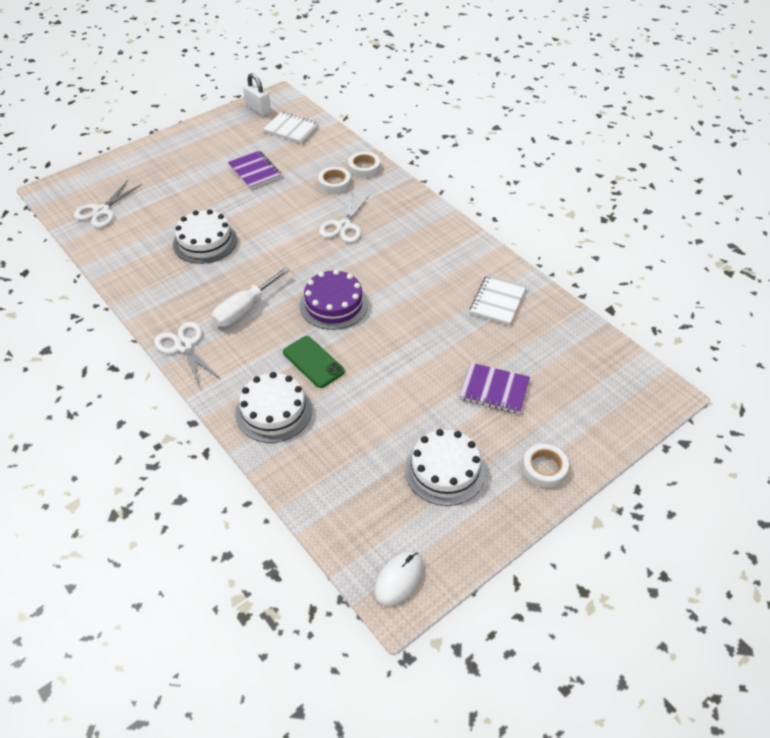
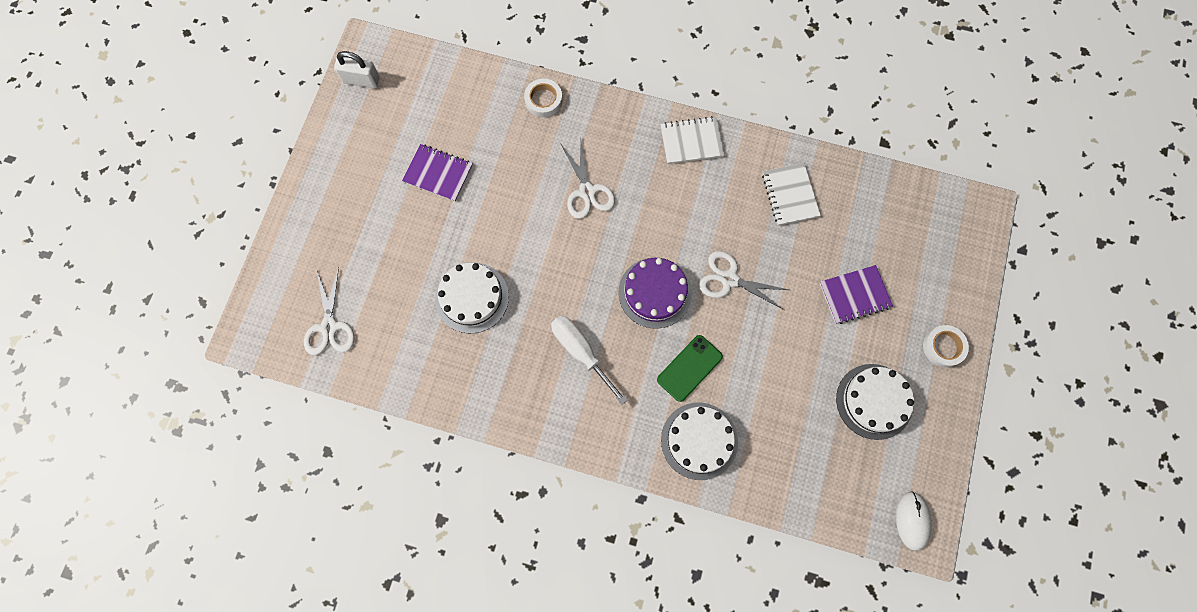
camera: 35 degrees left, 25 degrees up
white scissors [154,322,220,386] -> white scissors moved to [699,251,789,310]
white screwdriver [212,267,290,327] -> white screwdriver turned 135 degrees clockwise [551,316,628,405]
white notebook [263,112,319,143] -> white notebook moved to [660,116,724,164]
green phone [283,336,345,388] -> green phone turned 60 degrees counterclockwise [657,335,723,402]
white tape [318,167,351,193] -> none

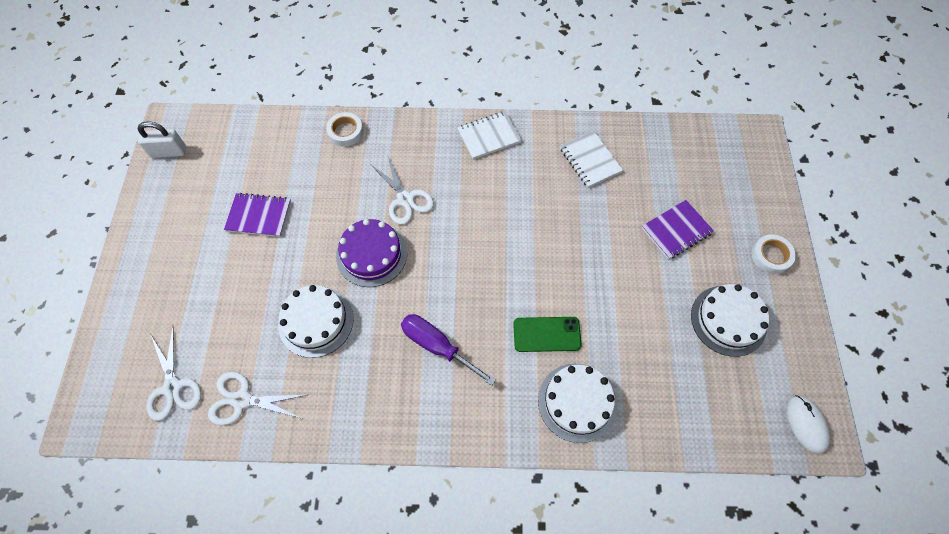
camera: 15 degrees left, 10 degrees down
white screwdriver [551,316,628,405] -> purple screwdriver [401,314,496,386]
purple cake [618,258,692,329] -> purple cake moved to [336,219,407,287]
green phone [657,335,723,402] -> green phone turned 60 degrees clockwise [513,317,582,352]
white scissors [699,251,789,310] -> white scissors moved to [208,372,306,425]

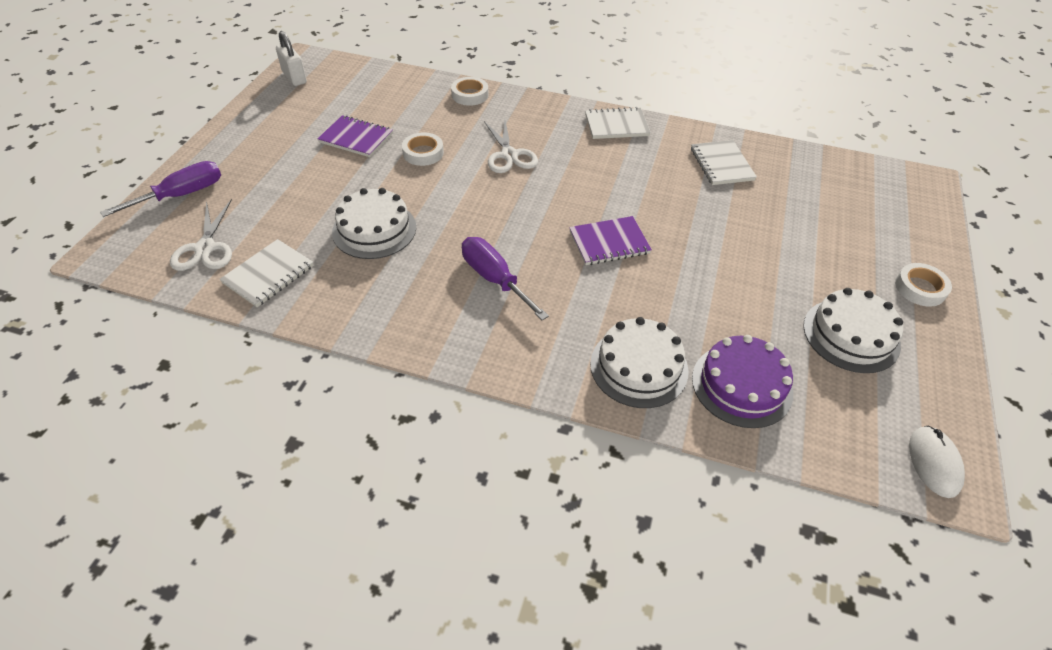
camera: 15 degrees right, 15 degrees down
white padlock [137,121,186,158] -> white padlock turned 45 degrees clockwise [276,31,307,86]
white scissors [208,372,306,425] -> white notebook [220,239,314,307]
purple cake [336,219,407,287] -> purple cake moved to [692,335,793,428]
green phone [513,317,582,352] -> none
purple notebook [642,200,714,260] -> purple notebook moved to [569,216,652,265]
none -> purple screwdriver [100,161,221,217]
none -> white tape [402,132,444,166]

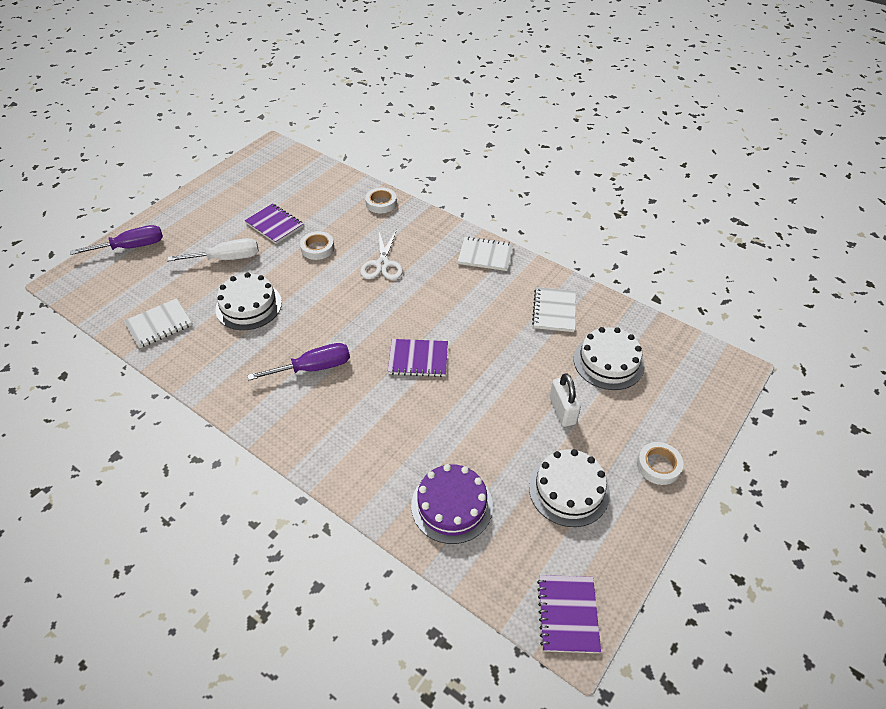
camera: 20 degrees right, 0 degrees up
white scissors [170,199,232,271] -> none
white padlock [276,31,307,86] -> white padlock moved to [549,373,581,427]
purple screwdriver [462,237,549,320] -> purple screwdriver turned 90 degrees clockwise [247,343,350,380]
white cake [590,317,689,408] -> white cake moved to [574,327,645,390]
white mouse [909,426,965,498] -> purple notebook [537,575,601,653]
none -> white screwdriver [167,238,259,262]

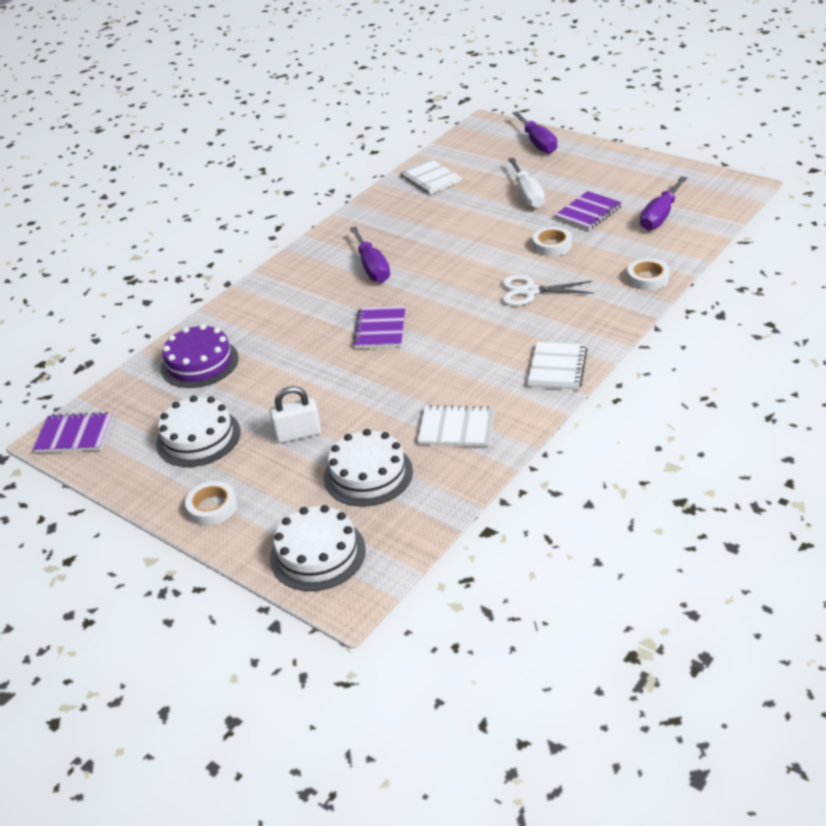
camera: 95 degrees right, 10 degrees down
white cake [215,273,282,330] -> white cake moved to [270,505,366,591]
none -> purple screwdriver [640,176,687,231]

